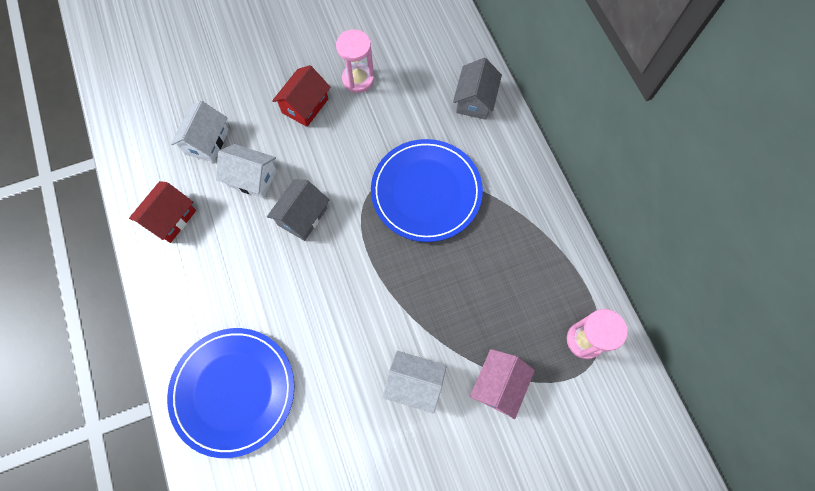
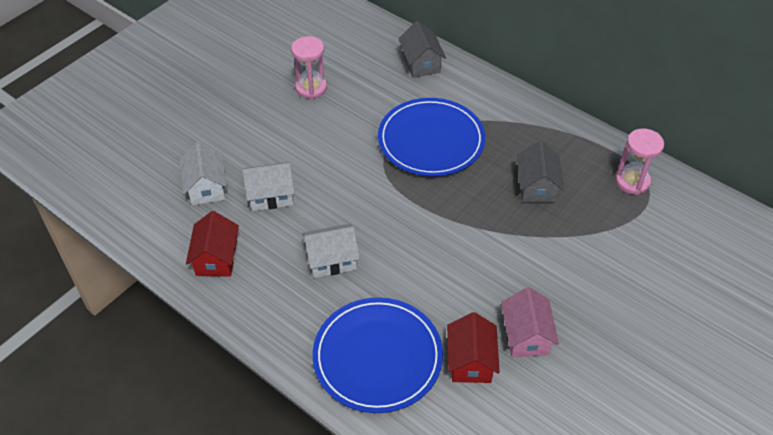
camera: 30 degrees left, 20 degrees down
grey house [267,180,329,241] -> grey house moved to [517,141,564,203]
red house [272,65,331,127] -> red house moved to [447,312,500,383]
white house [383,351,447,413] -> white house moved to [302,224,360,278]
pink house [470,349,535,419] -> pink house moved to [501,287,559,358]

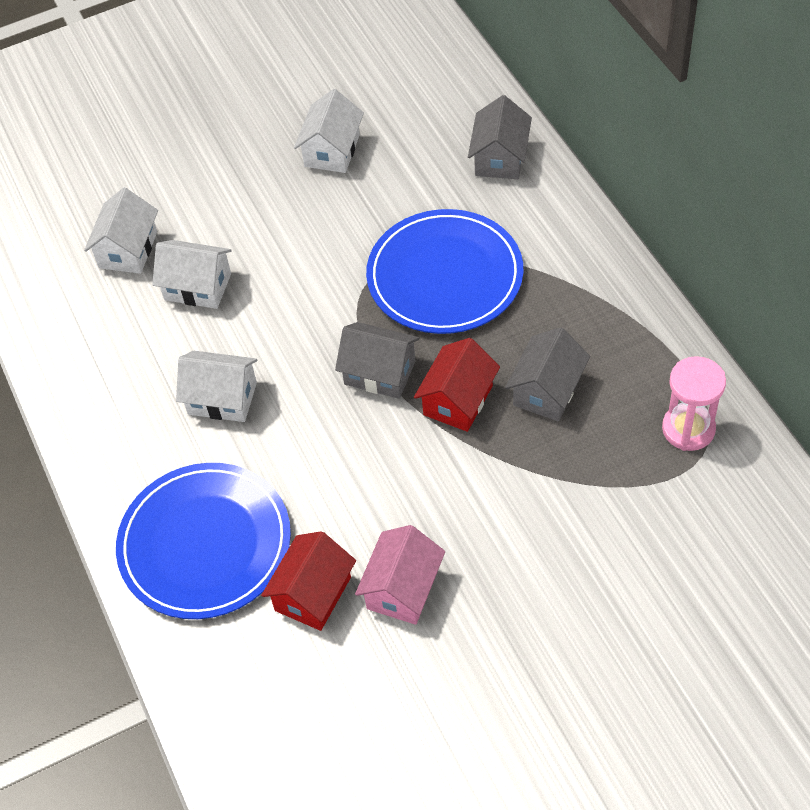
camera: 30 degrees right, 5 degrees up
red house [186,211,239,277] -> red house moved to [414,338,500,432]
pink hourglass [291,36,327,99] -> white house [294,89,364,173]
none -> grey house [335,322,419,399]

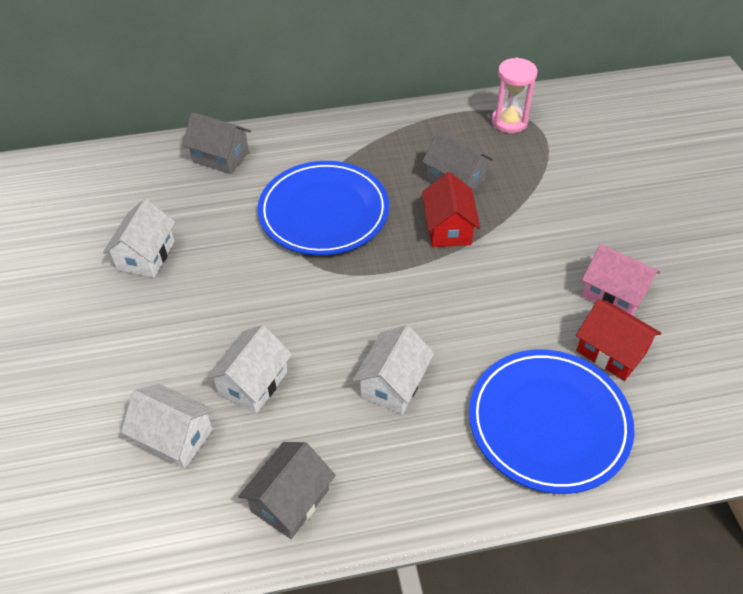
camera: 80 degrees left, 5 degrees down
white house [294,89,364,173] -> white house turned 75 degrees clockwise [103,199,176,277]
grey house [335,322,419,399] -> grey house moved to [238,442,335,539]
red house [414,338,500,432] -> red house turned 45 degrees clockwise [422,172,480,247]

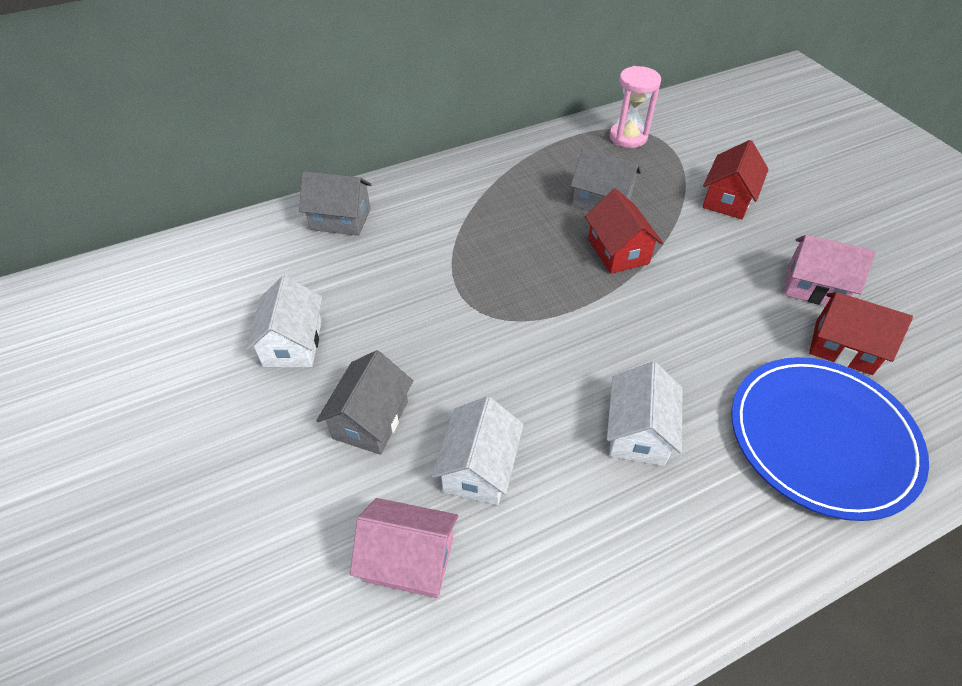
camera: 15 degrees left, 0 degrees up
white house [121,384,214,468] -> pink house [350,498,458,598]
grey house [238,442,335,539] -> grey house moved to [316,350,413,455]
blue plate [257,161,389,255] -> none
none -> red house [702,140,769,219]

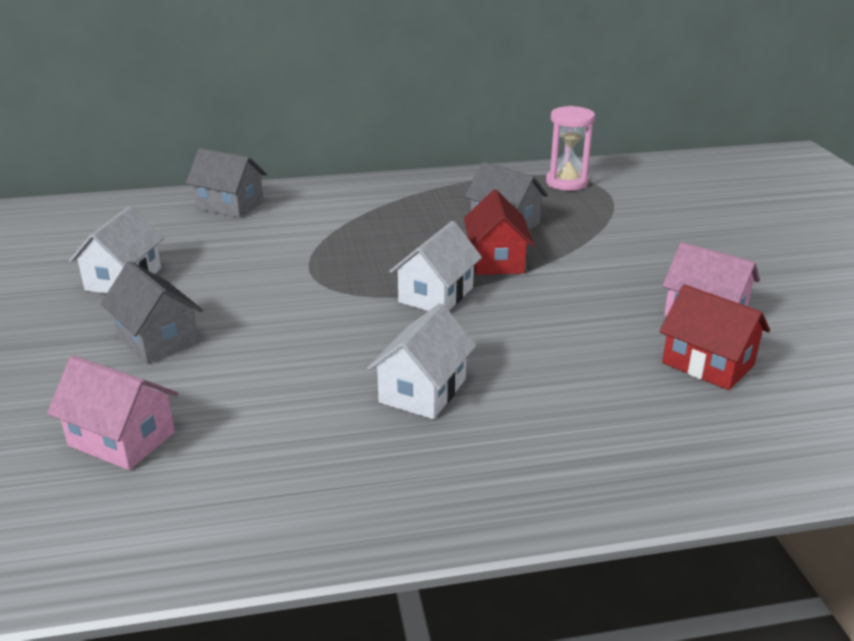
camera: 15 degrees right, 20 degrees down
grey house [316,350,413,455] -> grey house turned 75 degrees counterclockwise [101,261,203,364]
white house [432,396,524,505] -> white house moved to [389,221,482,311]
red house [702,140,769,219] -> none
blue plate [732,357,929,521] -> none

